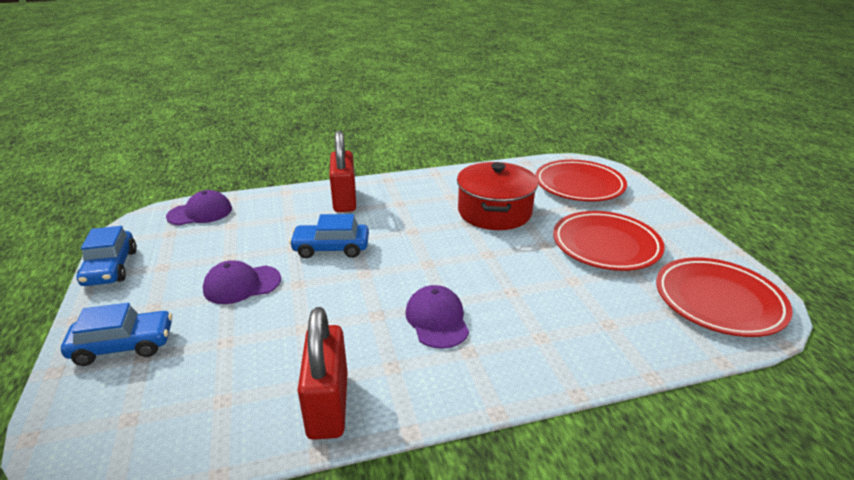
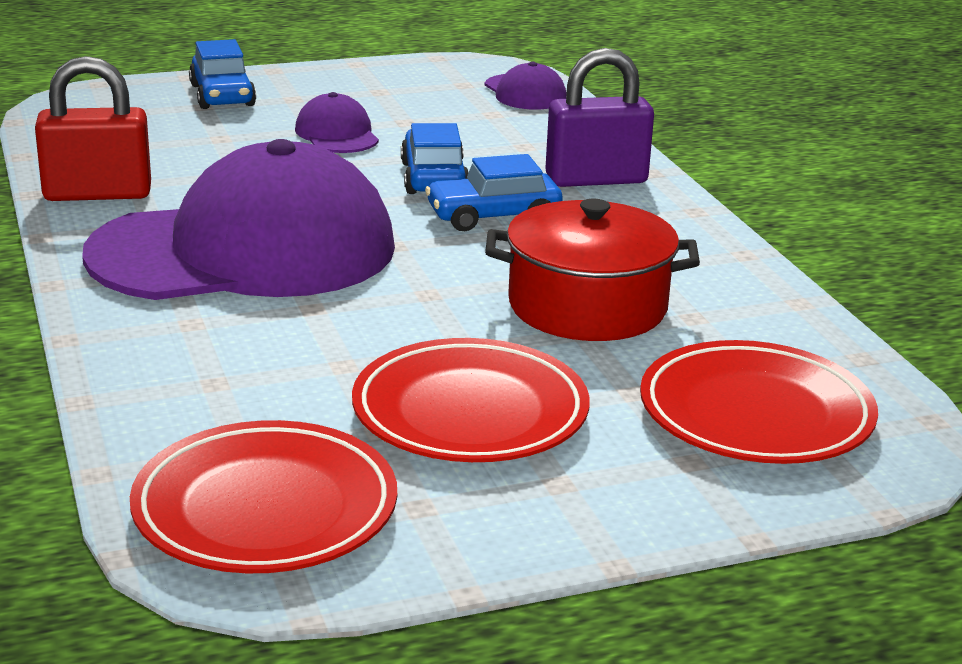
camera: 85 degrees right, 5 degrees down
blue car [77,226,137,286] -> blue car moved to [425,154,563,231]
red padlock [330,131,356,212] -> purple padlock [545,48,654,187]
purple cap [405,285,469,349] -> purple cap [82,139,395,300], size x2.45

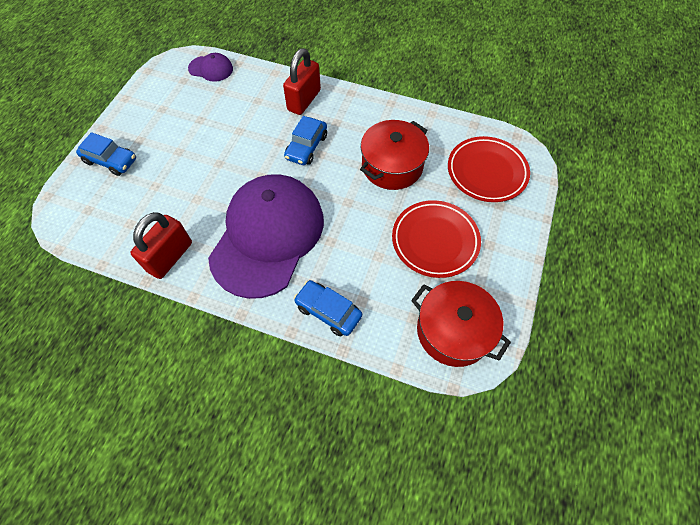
camera: 50 degrees left, 35 degrees up
red plate [130,420,397,573] -> red pot [411,281,511,367]
purple cap [295,92,379,153] -> none
blue car [401,123,468,194] -> blue car moved to [294,280,362,336]
purple padlock [545,48,654,187] -> red padlock [283,48,321,115]

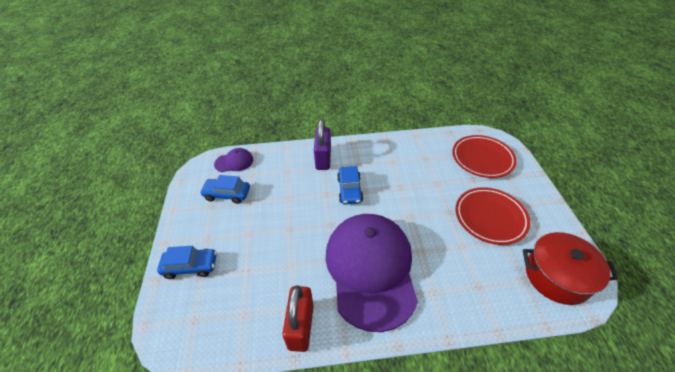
camera: 25 degrees left, 15 degrees down
red padlock [283,48,321,115] -> purple padlock [314,119,331,170]
blue car [294,280,362,336] -> blue car moved to [200,175,250,204]
red pot [360,120,429,190] -> none

